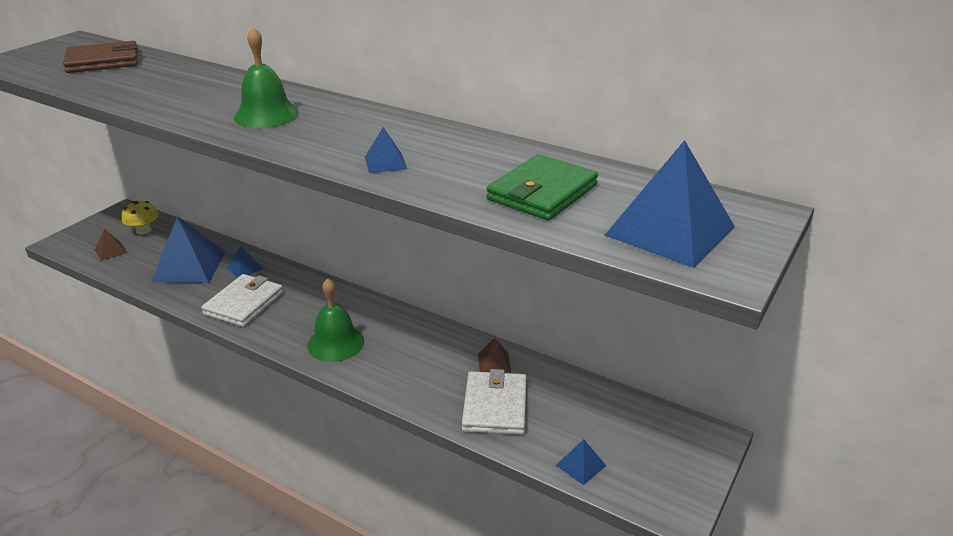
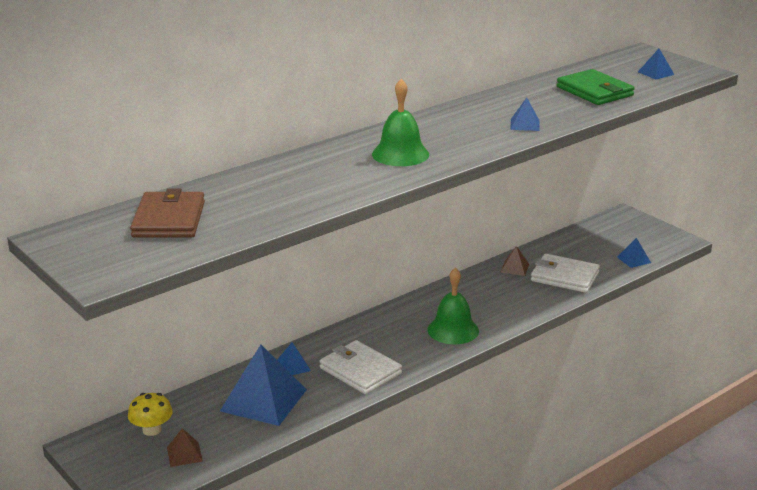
camera: 70 degrees left, 5 degrees down
blue pyramid [604,140,735,268] -> blue pyramid [638,49,675,80], size x0.46

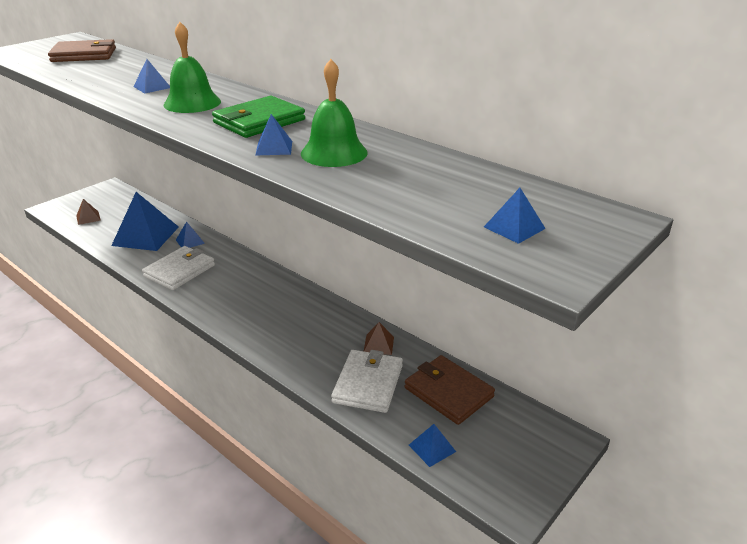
camera: 80 degrees right, 5 degrees up
yellow mushroom [128,393,173,436] -> none
green bell [427,268,479,344] -> green bell moved to [301,59,368,167]
green wallet [557,69,635,105] -> green wallet moved to [212,96,305,138]
none -> blue pyramid [133,59,170,93]
none -> brown wallet [404,355,495,425]

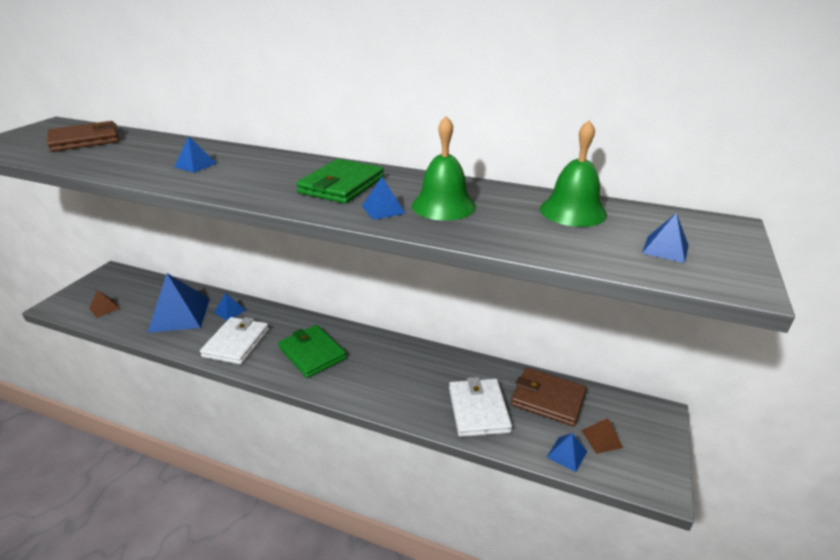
camera: 20 degrees left, 0 degrees up
green bell [164,22,221,113] -> green bell moved to [540,120,607,227]
brown pyramid [364,322,394,355] -> brown pyramid moved to [581,418,623,454]
none -> green wallet [278,325,346,378]

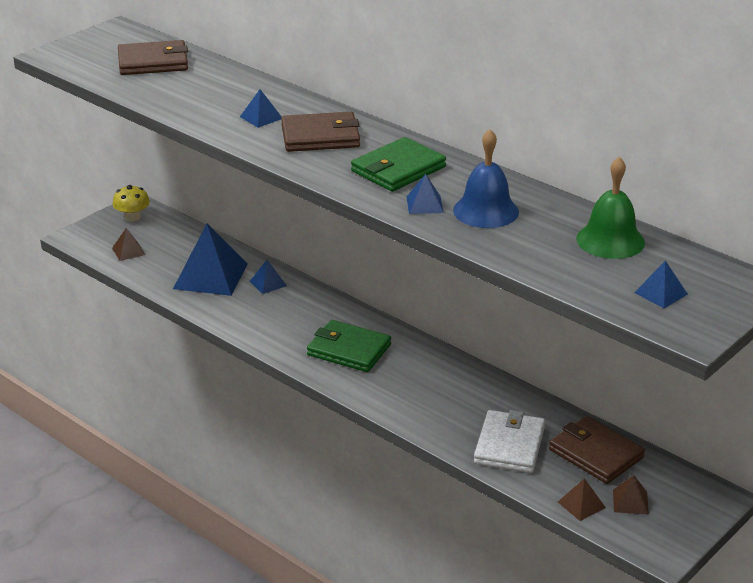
camera: 20 degrees right, 0 degrees up
white wallet [200,317,269,365] -> none
green wallet [278,325,346,378] -> green wallet turned 45 degrees counterclockwise [307,320,391,372]
green bell [412,116,476,221] -> blue bell [453,129,519,228]
blue pyramid [547,433,587,472] -> brown pyramid [558,478,606,521]
none -> yellow mushroom [113,185,150,222]
none -> brown wallet [281,112,360,152]

